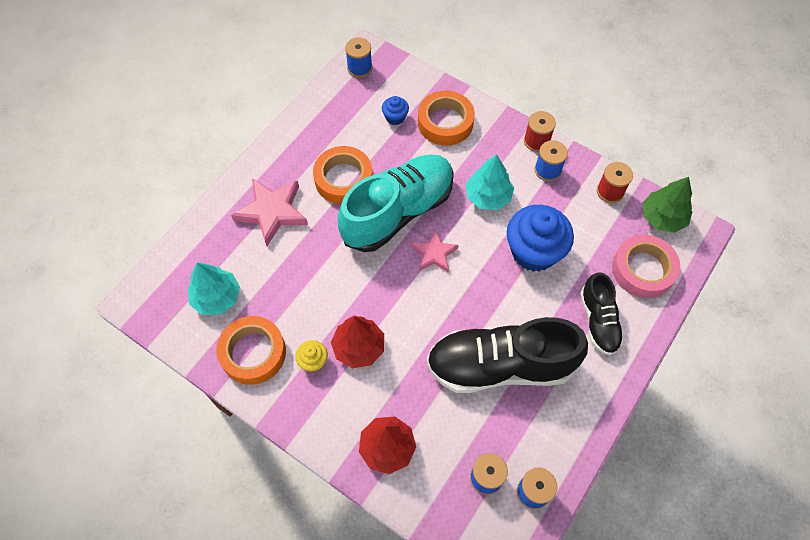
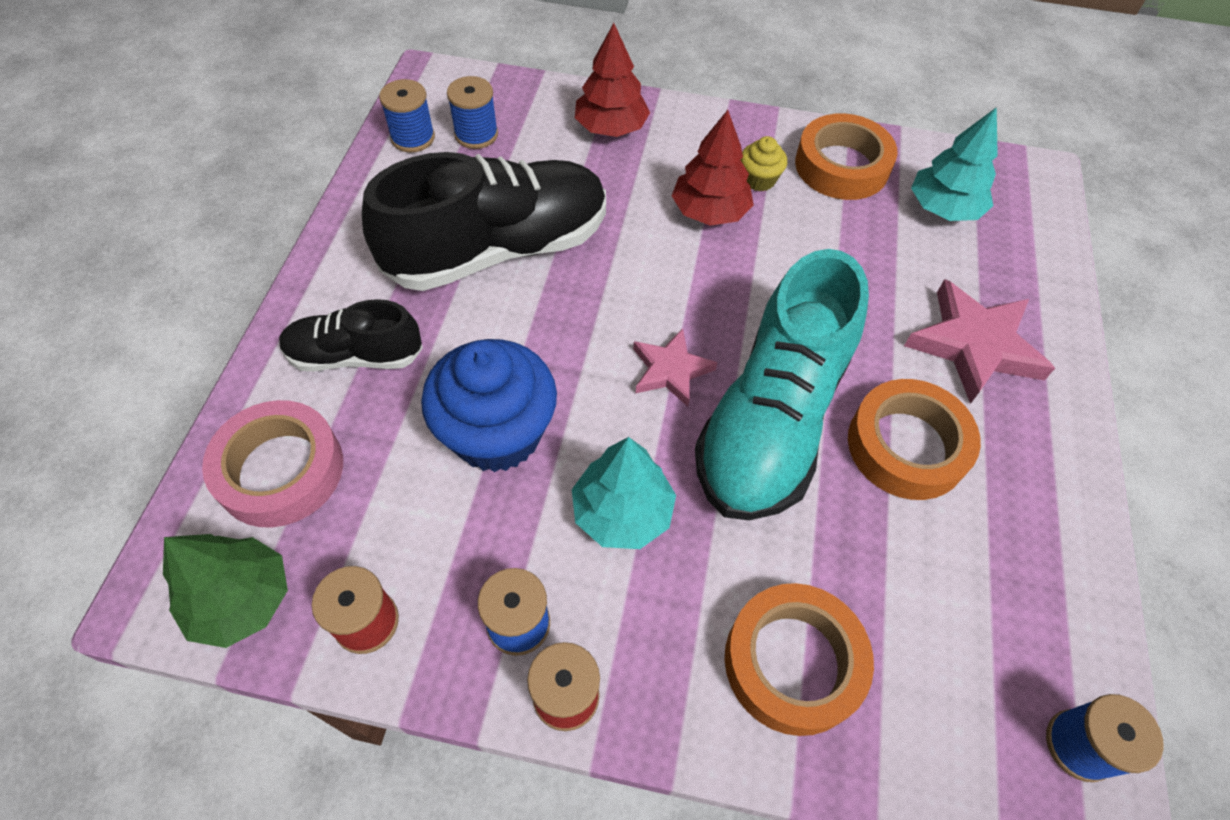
camera: 155 degrees right, 5 degrees down
blue cupcake [382,96,409,125] -> none
black shoe [580,272,624,355] -> black shoe turned 60 degrees counterclockwise [279,299,423,371]

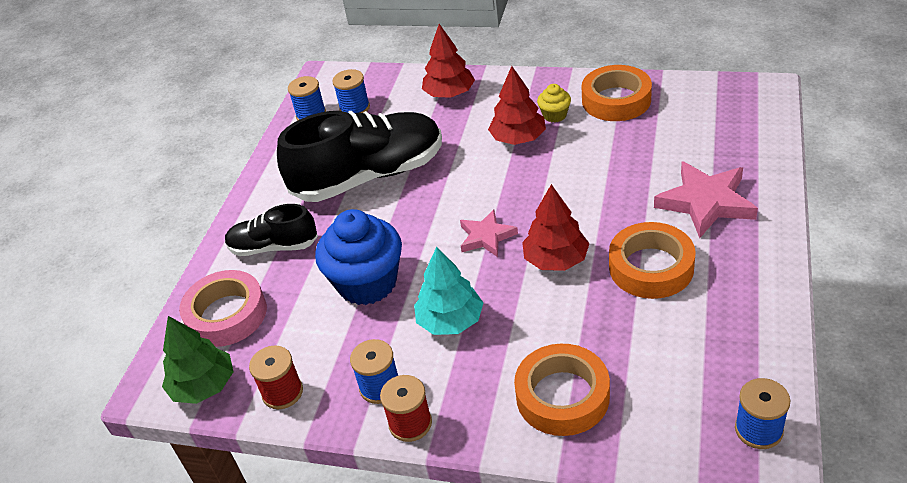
camera: 10 degrees right, 15 degrees down
turquoise shoe [695,249,869,520] -> red tree [522,184,590,271]
turquoise tree [911,107,998,221] -> none

